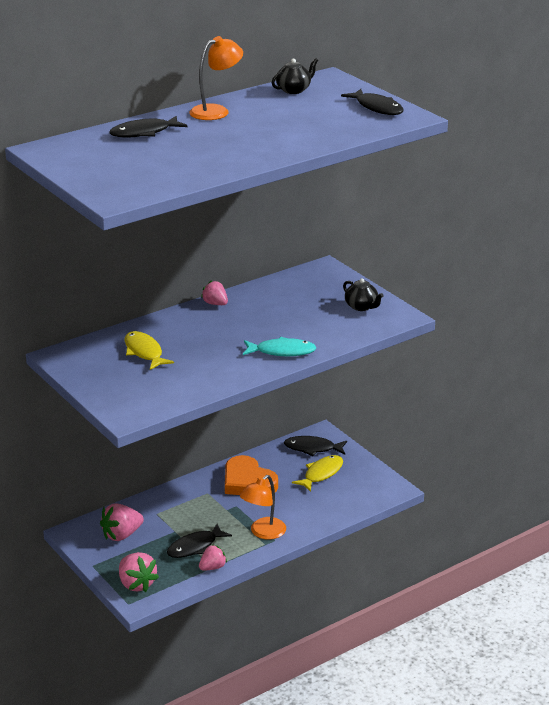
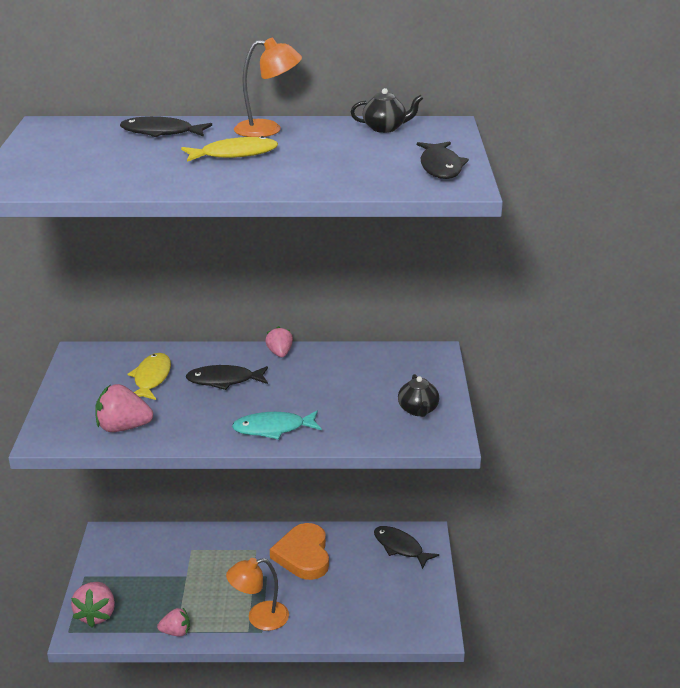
camera: 35 degrees right, 0 degrees up
pink strawberry [100,503,144,541] -> pink strawberry moved to [95,384,153,432]
black fish [167,524,232,558] -> black fish moved to [186,365,268,390]
turquoise fish [243,337,316,356] -> turquoise fish turned 135 degrees clockwise [232,411,322,440]
yellow fish [292,455,343,492] -> yellow fish moved to [181,136,278,162]

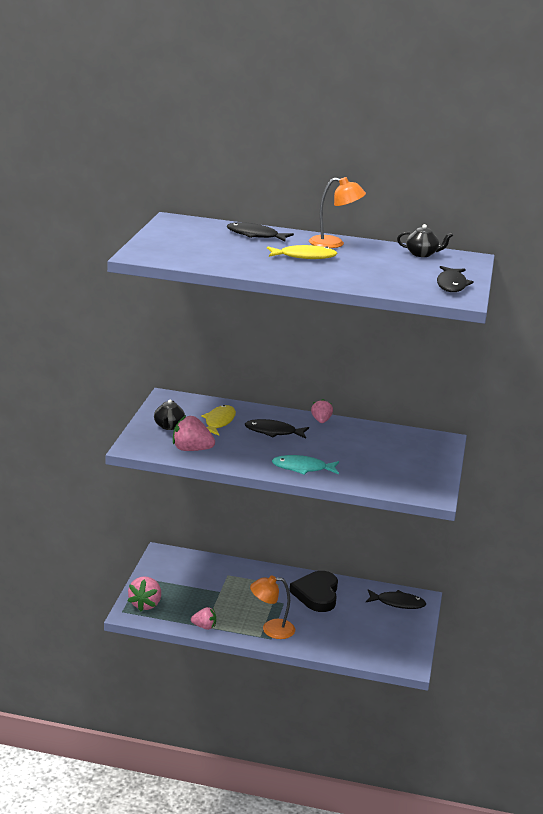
camera: 10 degrees right, 5 degrees down
orange heart [270,523,329,580] -> black heart [289,571,338,612]
black fish [374,526,439,569] -> black fish turned 135 degrees clockwise [366,589,426,609]
black teapot [398,374,439,417] -> black teapot moved to [154,400,185,430]

